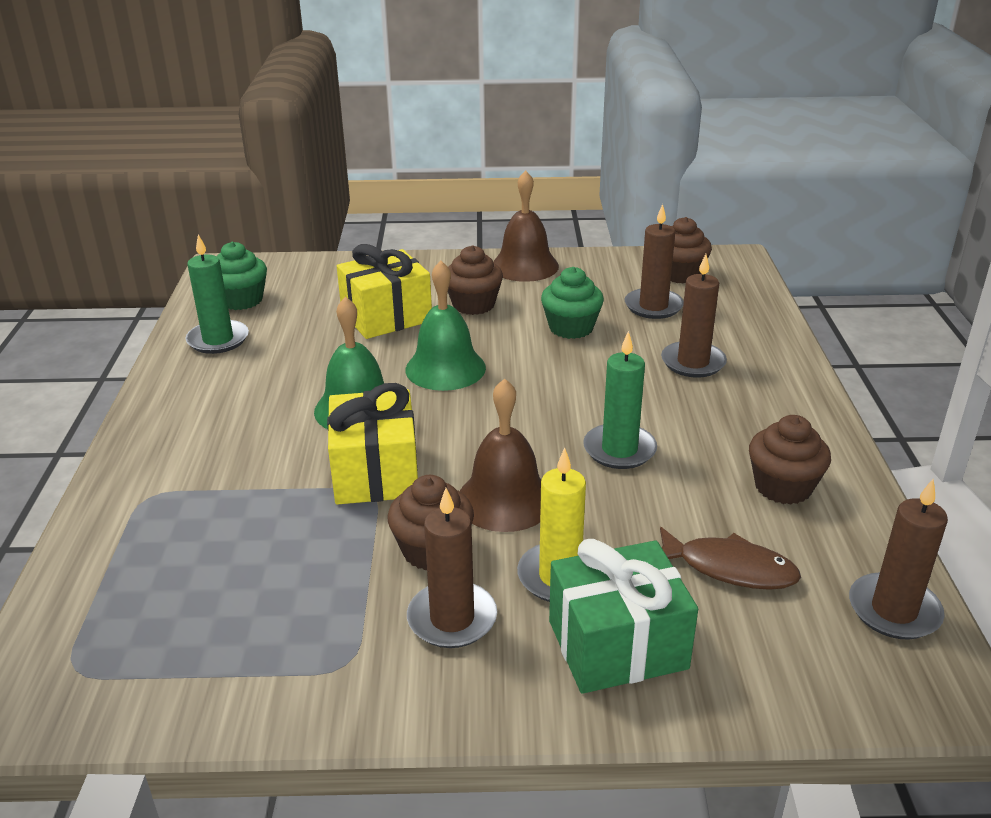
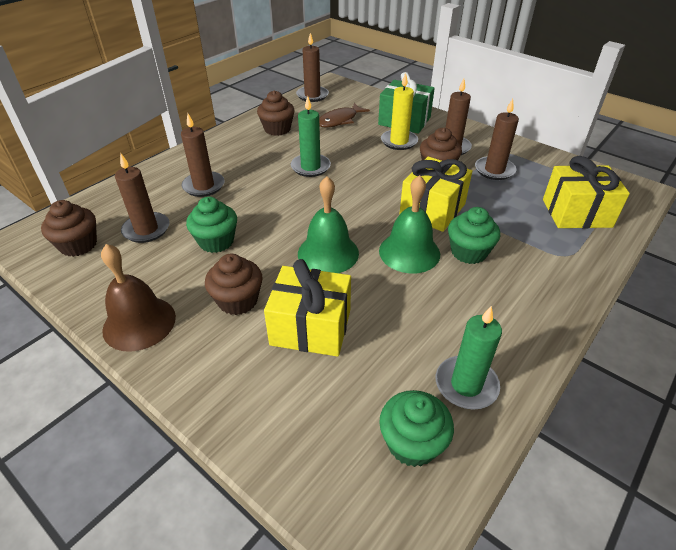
camera: 140 degrees left, 10 degrees up
brown bell [460,378,541,532] -> none
brown fish [660,527,801,590] -> brown fish turned 105 degrees counterclockwise [319,103,370,127]
none -> green cupcake [448,207,500,264]
none -> brown candle [475,99,519,180]
none -> yellow gift [543,156,630,228]

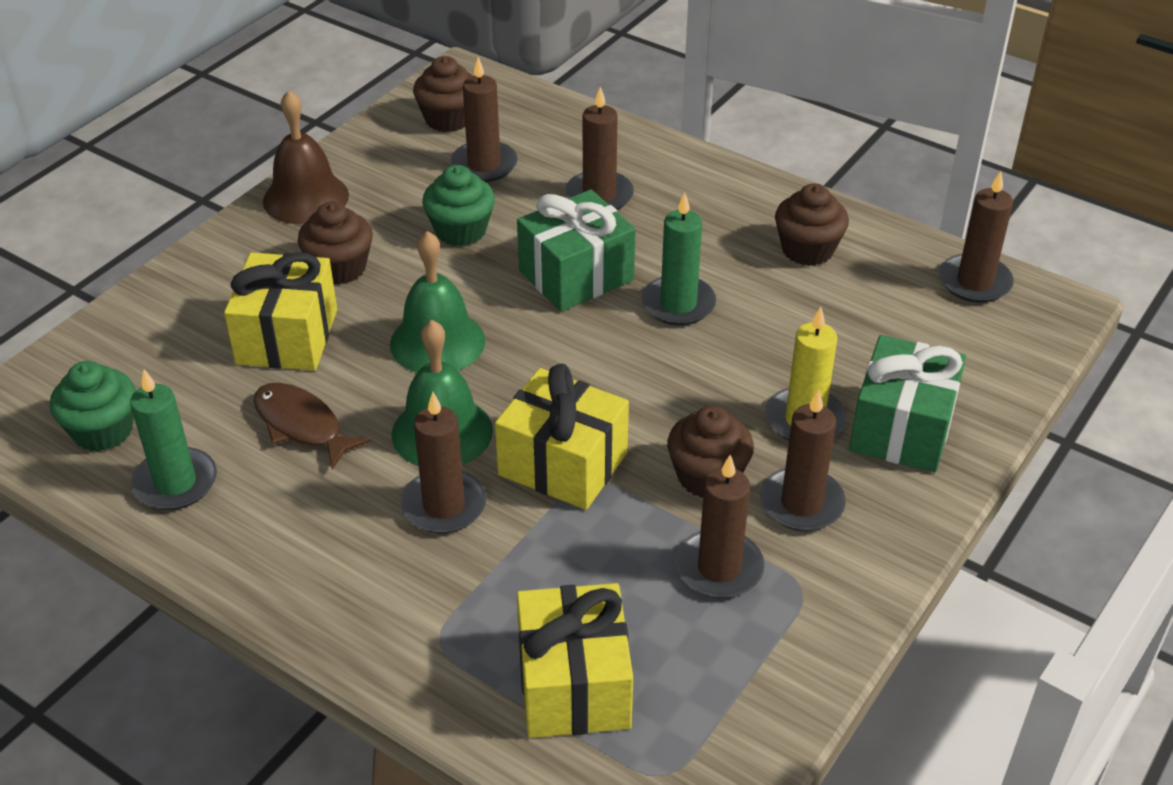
camera: 85 degrees right, 0 degrees up
brown fish [319,103,370,127] -> brown fish moved to [253,383,371,470]
green cupcake [448,207,500,264] -> brown candle [401,392,486,533]
none -> green gift [517,190,636,312]

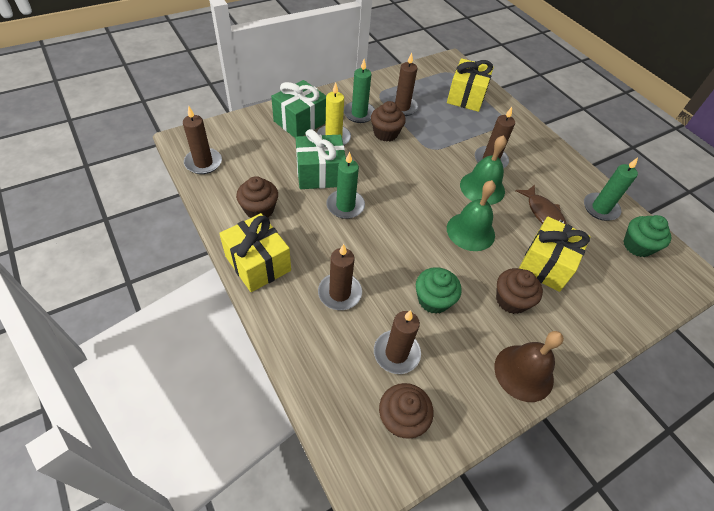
camera: 160 degrees left, 10 degrees up
yellow gift [495,364,629,510] -> yellow gift moved to [219,213,291,292]
green gift [517,190,636,312] -> green gift moved to [296,129,346,189]
brown candle [760,390,846,531] -> green candle [344,59,375,123]

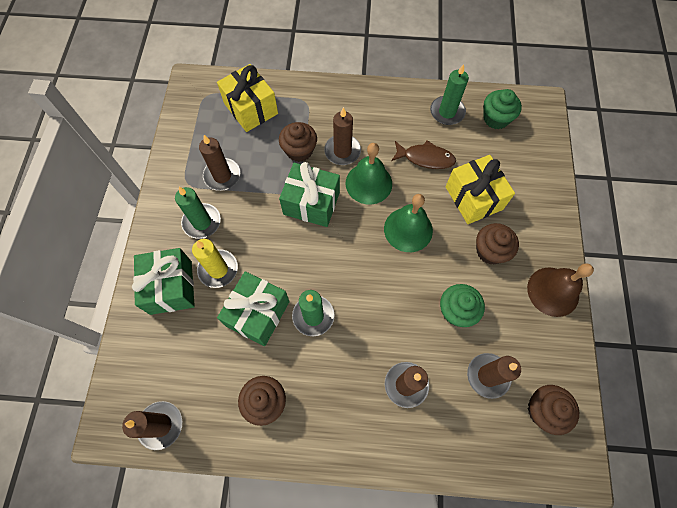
camera: 50 degrees left, 15 degrees up
yellow gift [219,213,291,292] -> none
brown cupcake [371,101,406,142] -> brown cupcake moved to [279,122,317,162]
none -> green gift [279,162,340,227]

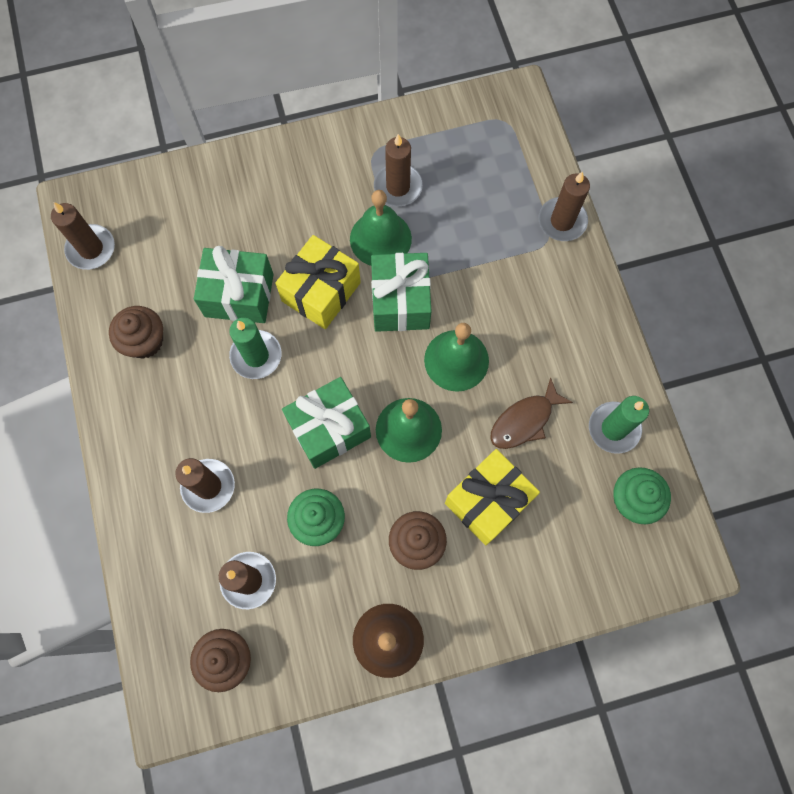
camera: 70 degrees right, 5 degrees up
green gift [132,248,195,315] -> green gift moved to [282,377,371,469]
green candle [175,187,221,239] -> none
yellow candle [192,239,238,288] -> none
yellow gift [217,64,278,132] -> yellow gift moved to [275,235,361,329]
brown cupcake [279,122,317,162] -> none
brown candle [324,107,361,165] -> brown candle moved to [539,171,590,241]
brown fish [391,140,456,169] -> brown fish turned 60 degrees clockwise [490,377,573,449]
none -> green bell [350,190,412,266]

